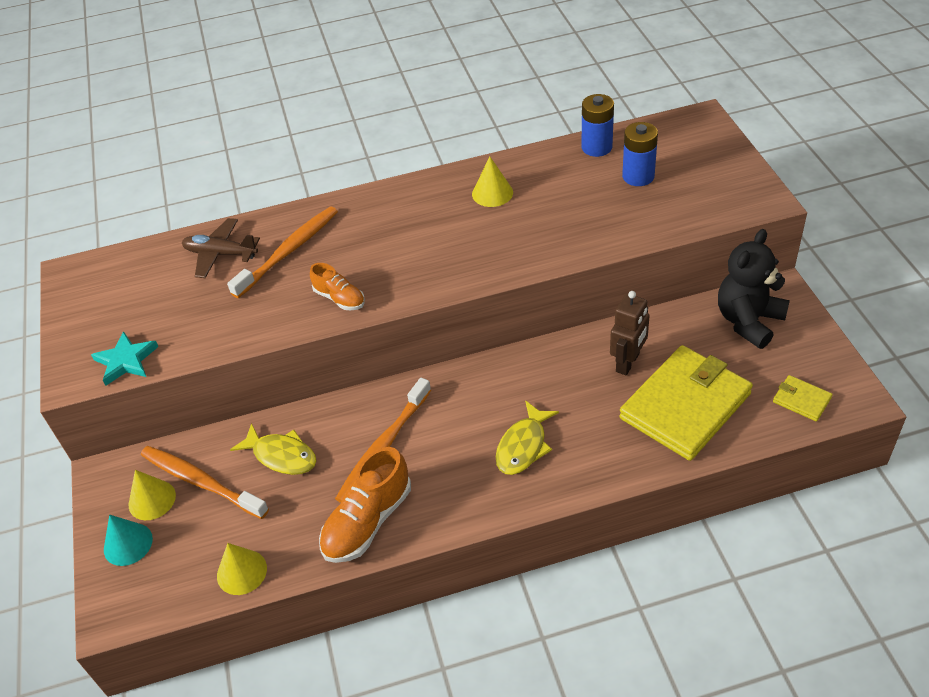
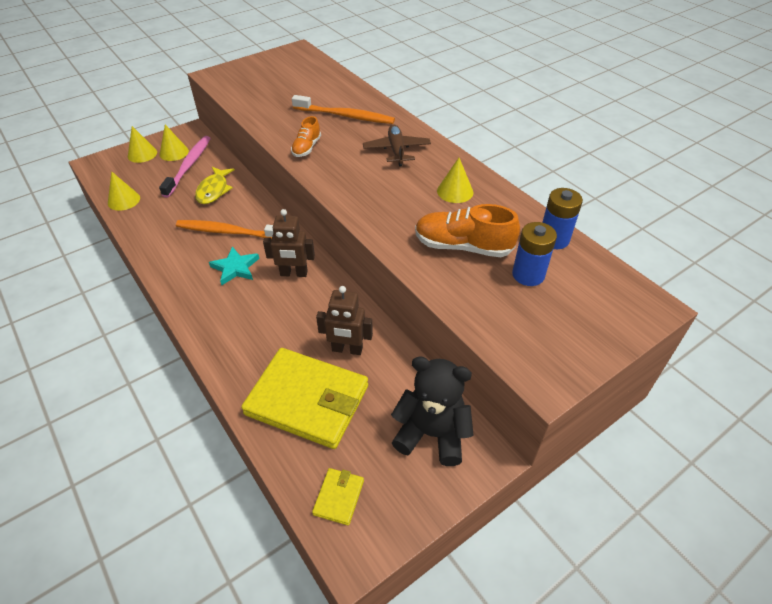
camera: 65 degrees right, 0 degrees up
turquoise star [91,331,159,386] -> turquoise star moved to [209,246,259,285]
turquoise cone [104,515,153,566] -> yellow cone [128,126,157,163]
orange toothbrush [141,446,269,519] -> pink toothbrush [159,136,211,198]
brown plane [182,218,260,278] -> brown plane moved to [363,125,431,167]
orange shoe [319,447,411,563] -> orange shoe moved to [415,204,520,257]
yellow fish [496,400,559,475] -> none
none -> brown robot [263,209,315,277]

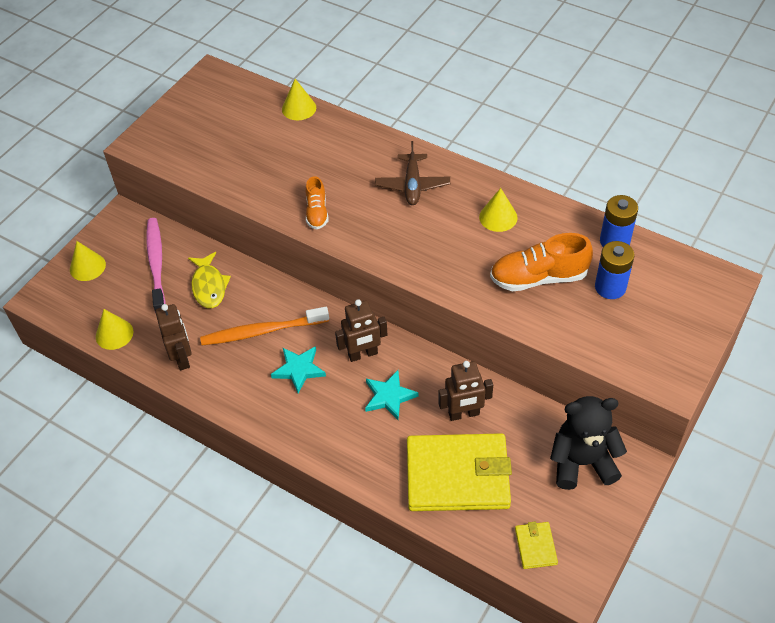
camera: 20 degrees left, 5 degrees up
yellow cone [159,125,189,161] -> yellow cone moved to [282,79,316,120]
orange toothbrush [292,95,395,124] -> none
brown plane [363,125,431,167] -> brown plane turned 150 degrees counterclockwise [375,141,450,205]
none -> brown robot [155,304,192,370]
none -> turquoise star [365,370,419,420]

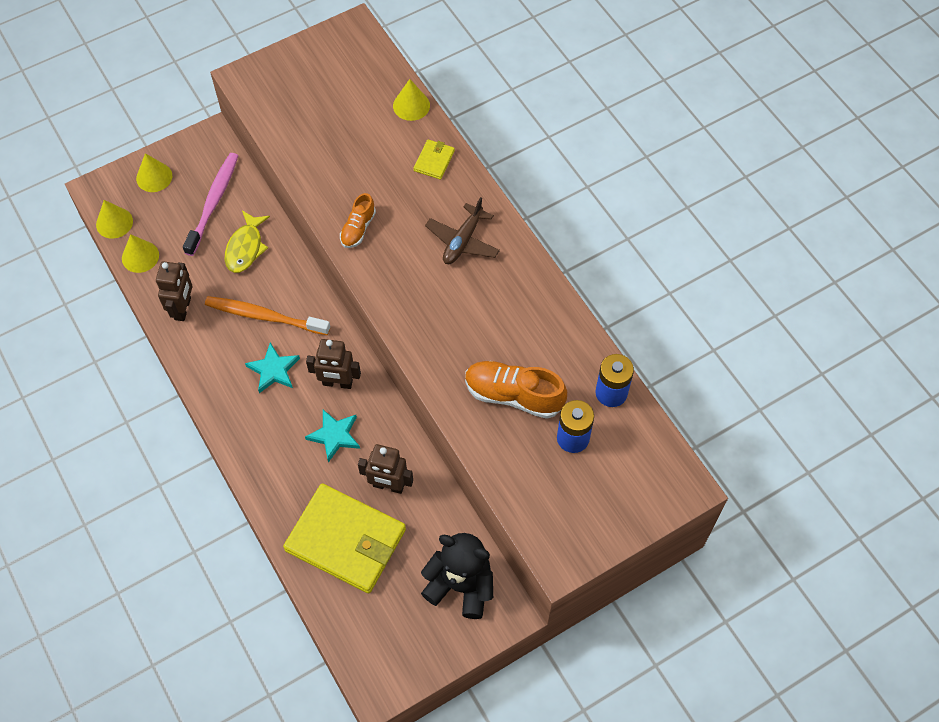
camera: 25 degrees right, 10 degrees up
yellow cone [479,188,518,232] -> yellow cone moved to [96,200,133,239]
yellow wallet [515,521,558,569] -> yellow wallet moved to [414,139,455,180]

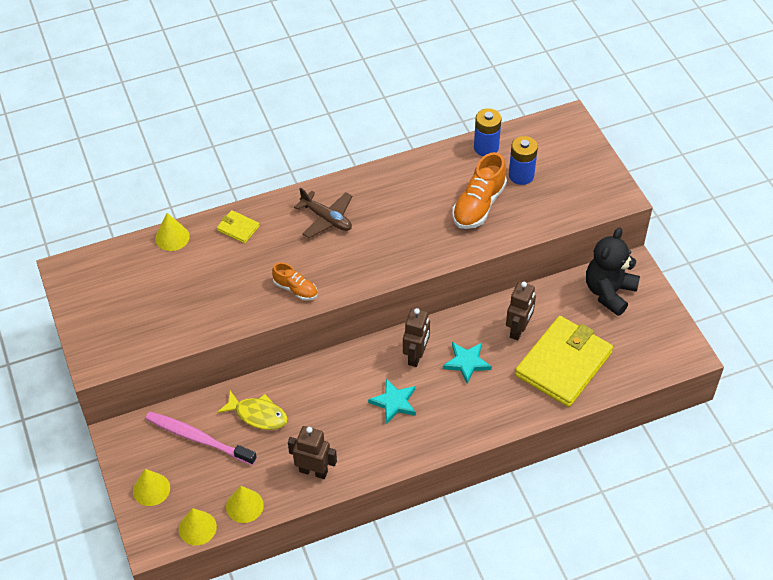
camera: 80 degrees left, 10 degrees down
orange toothbrush [205,296,330,335] -> none

